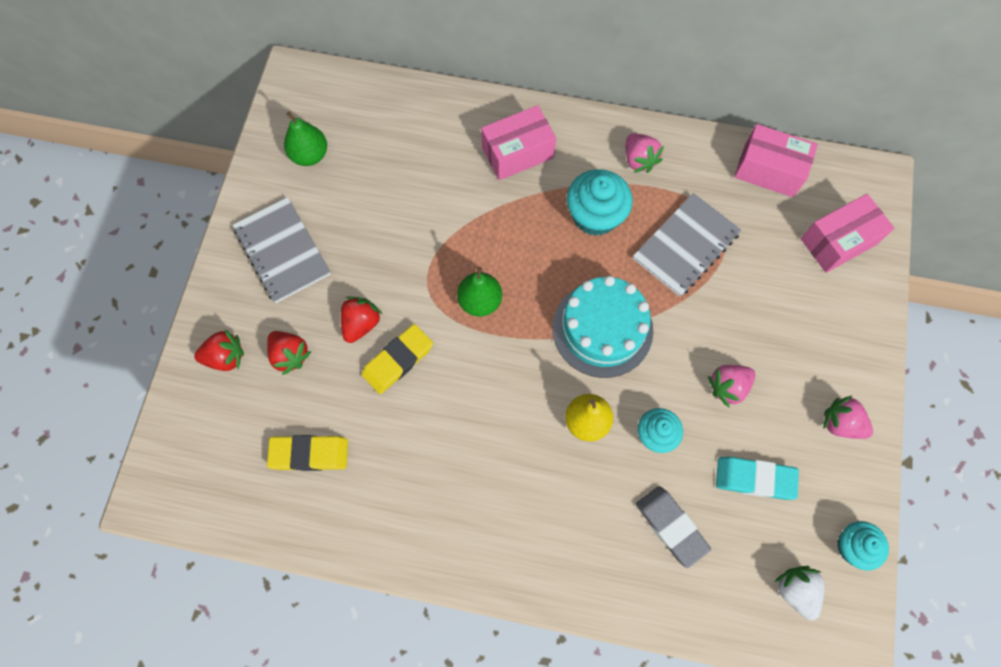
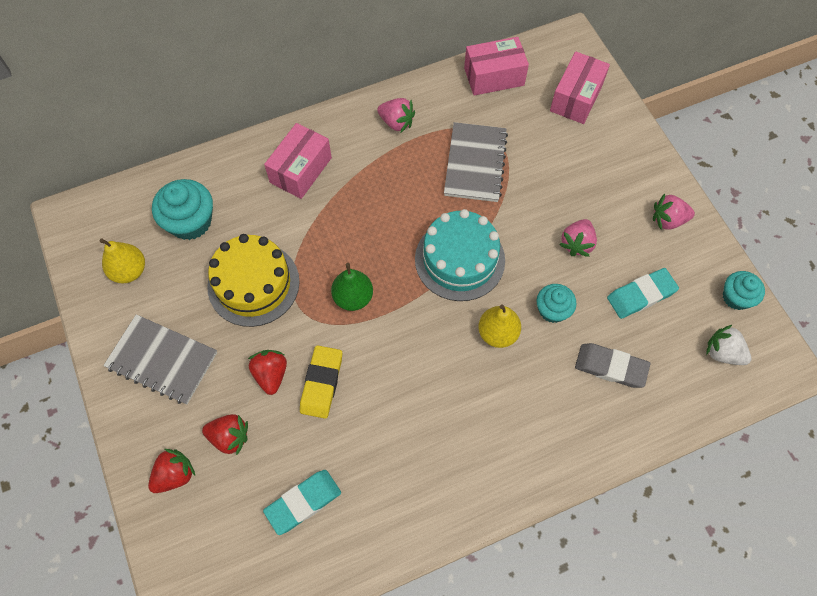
camera: 35 degrees left, 5 degrees down
yellow eraser [267,435,348,471] -> turquoise eraser [263,470,341,535]
green pear [284,112,327,166] -> yellow pear [99,238,145,284]
turquoise cupcake [567,169,632,236] -> turquoise cupcake moved to [152,179,213,240]
none -> yellow cake [207,234,300,327]

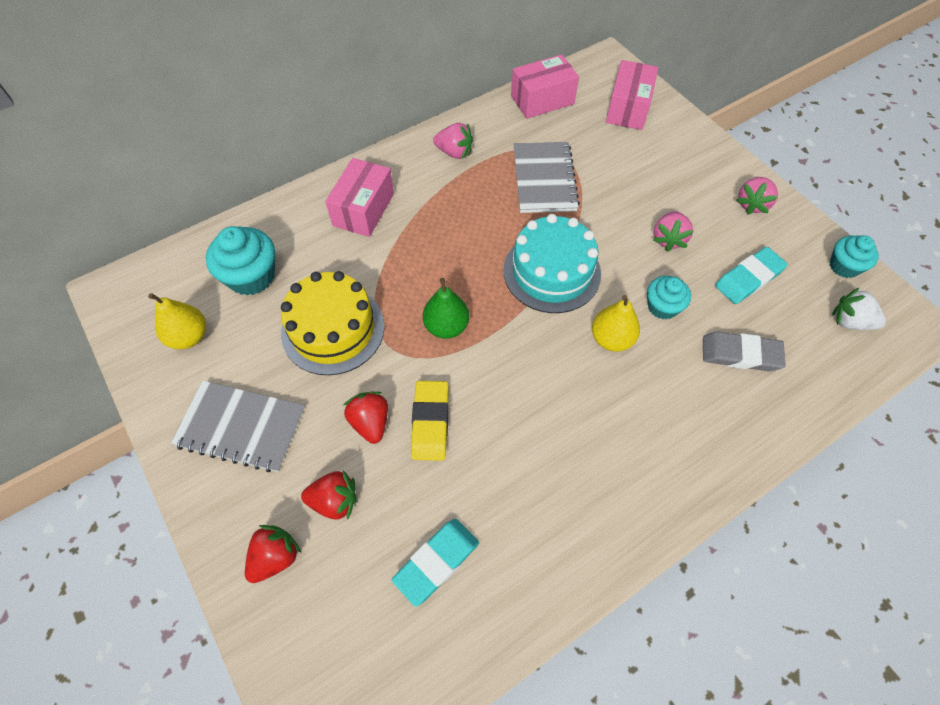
camera: 10 degrees left, 5 degrees down
pink strawberry [653,194,695,230] -> pink strawberry turned 45 degrees counterclockwise [736,177,778,215]

